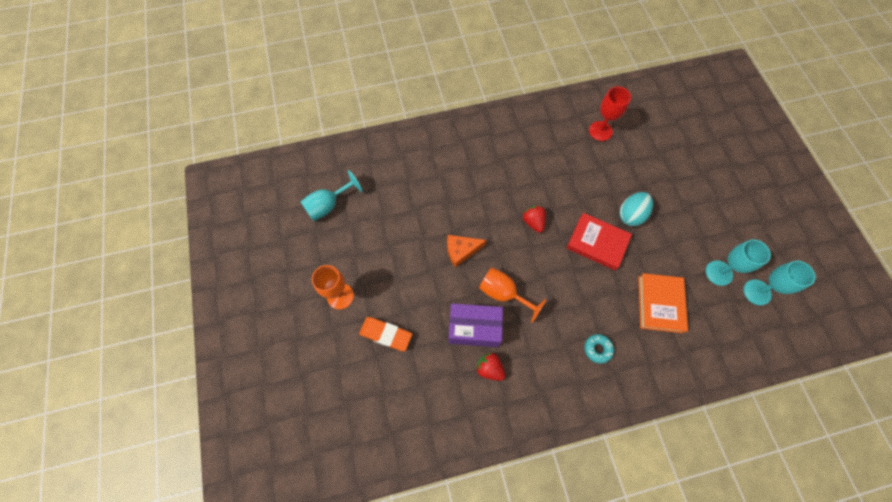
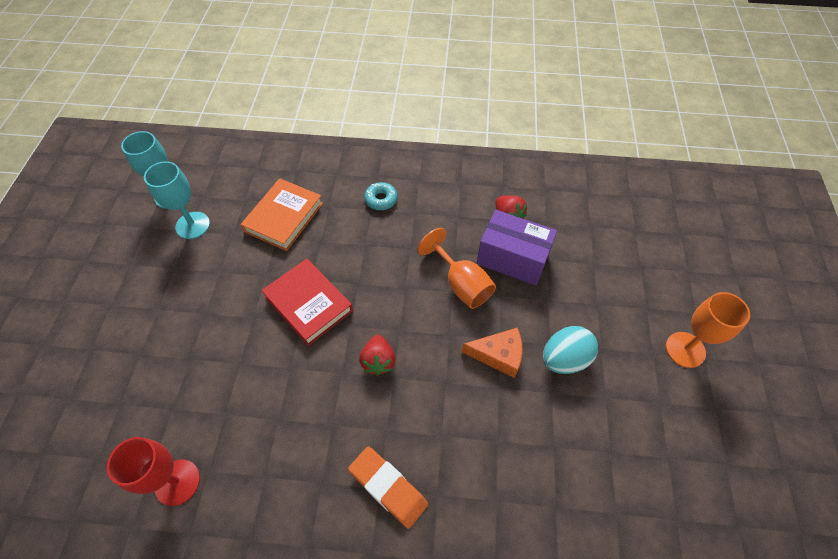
camera: 160 degrees left, 10 degrees down
turquoise goblet [300,170,363,221] -> none
orange eraser [359,317,412,351] -> orange eraser moved to [348,447,428,529]
turquoise egg [619,192,653,226] -> turquoise egg moved to [543,326,598,374]

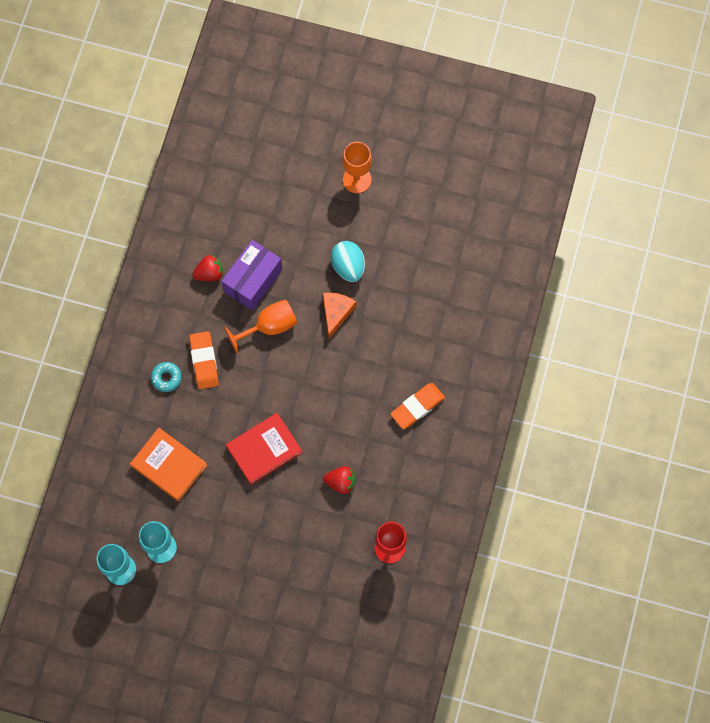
camera: 80 degrees left, 15 degrees up
red strawberry [359,335,396,375] -> red strawberry moved to [323,466,355,494]
none -> orange eraser [189,331,219,389]

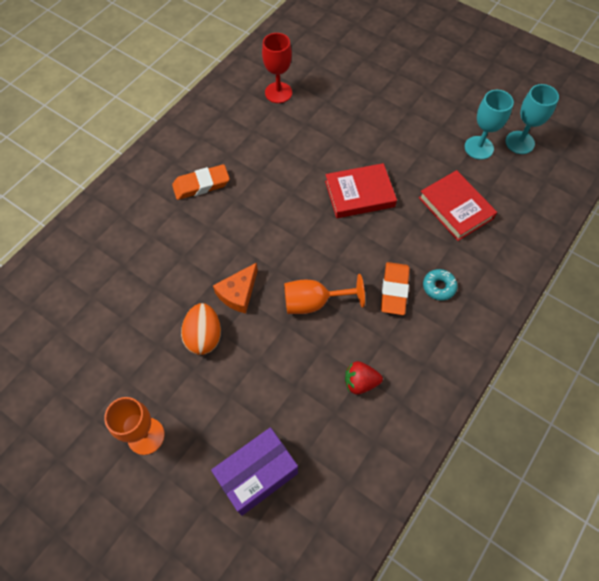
camera: 160 degrees left, 10 degrees down
orange book [130,428,207,502] -> red book [419,170,497,241]
purple box [221,240,282,311] -> purple box moved to [211,427,298,516]
red strawberry [323,466,355,494] -> none
turquoise egg [331,241,365,282] -> orange egg [181,303,221,355]

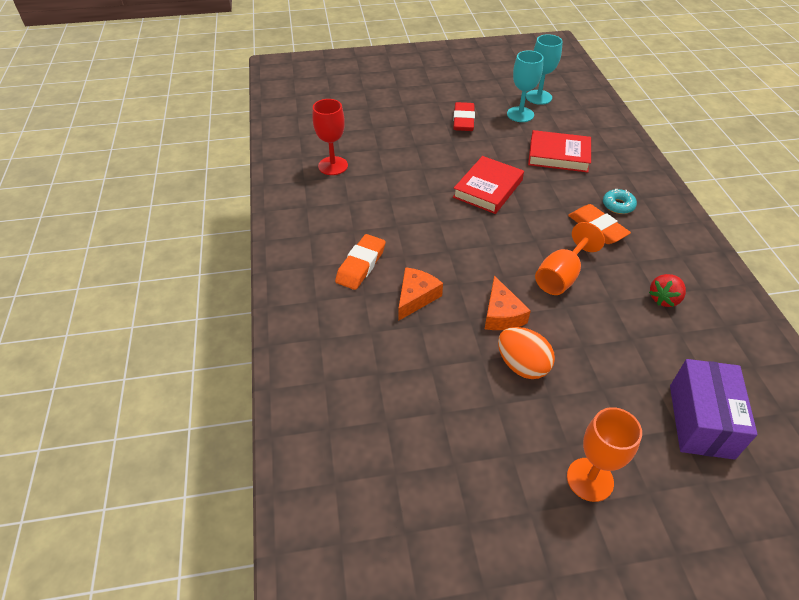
camera: 45 degrees left, 15 degrees down
none -> orange cheese [398,267,443,321]
none -> red eraser [453,102,475,131]

